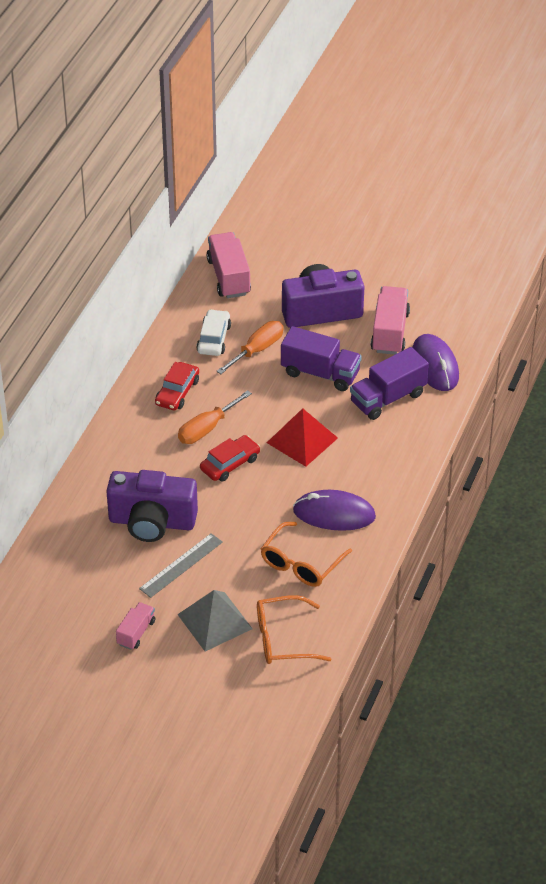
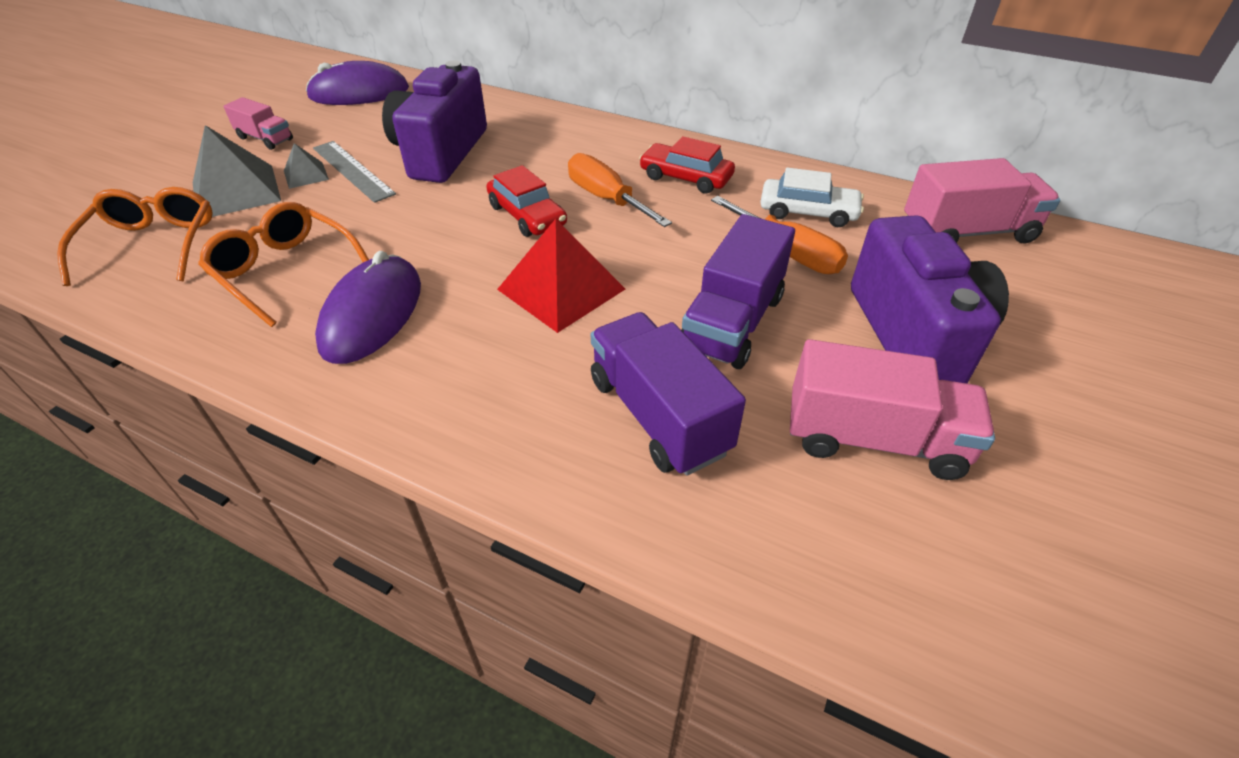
camera: 95 degrees right, 0 degrees up
purple mouse [412,334,459,391] -> purple mouse moved to [306,61,409,105]
none -> grey pyramid [284,143,329,189]

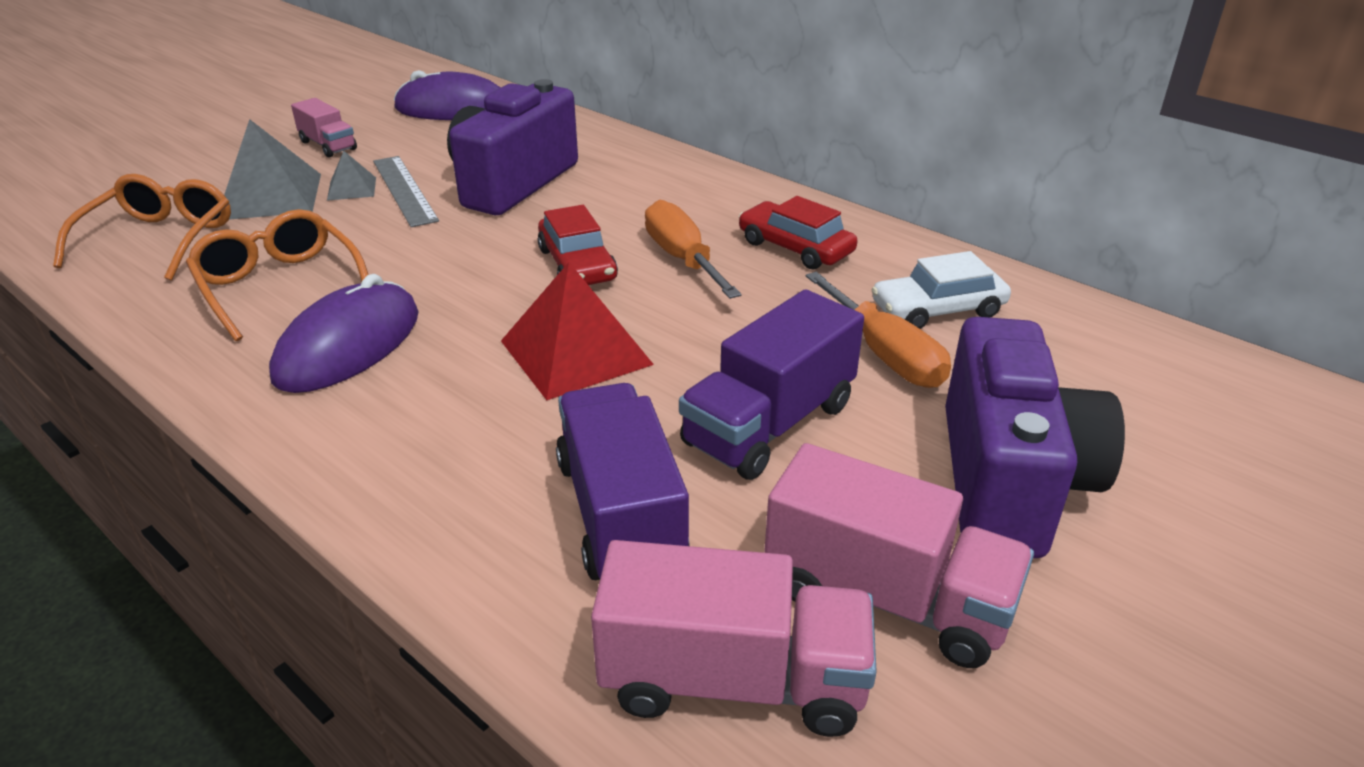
camera: 15 degrees right, 10 degrees down
white car [760,168,864,227] -> white car turned 135 degrees clockwise [871,251,1011,329]
pink truck [904,158,1060,243] -> pink truck moved to [591,540,877,737]

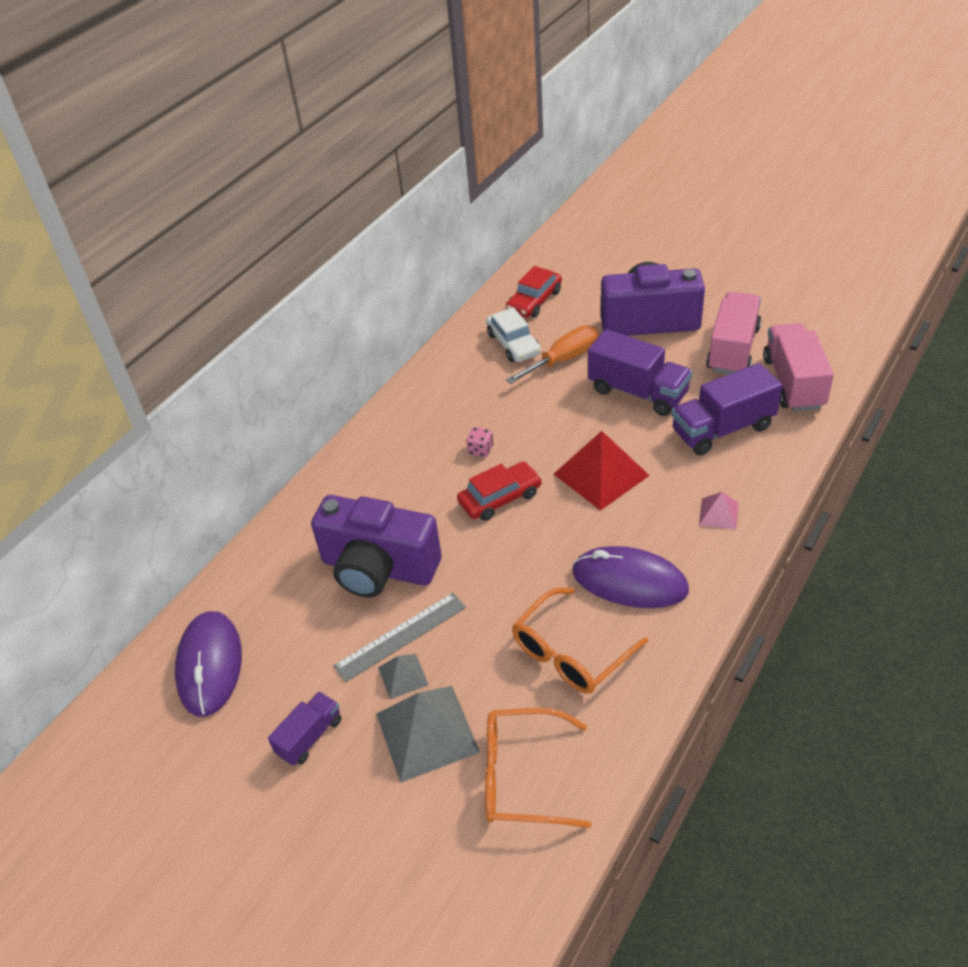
camera: 95 degrees left, 10 degrees up
pink truck [291,98,357,158] -> purple truck [268,691,341,766]
orange screwdriver [645,200,742,299] -> pink dice [466,427,493,457]
red car [739,196,857,269] -> red car moved to [506,266,562,318]
none -> pink pyramid [699,492,739,530]

